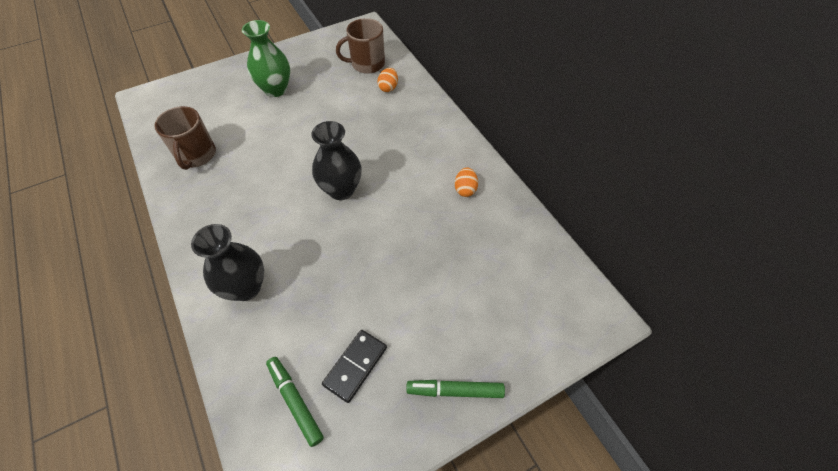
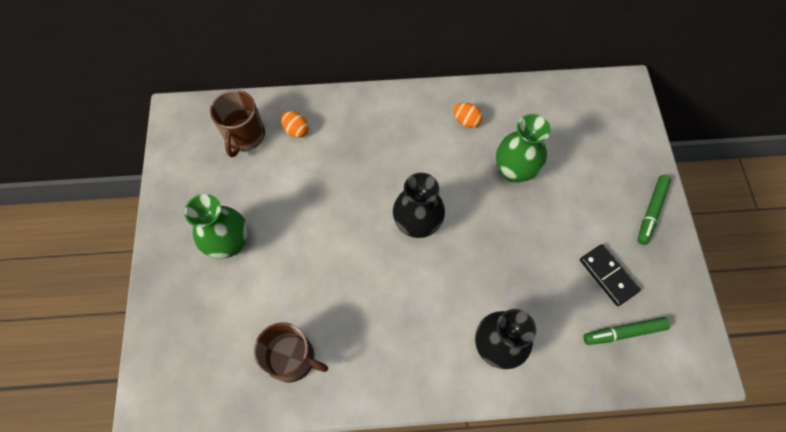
camera: 65 degrees left, 10 degrees up
none -> green vase [496,114,551,183]

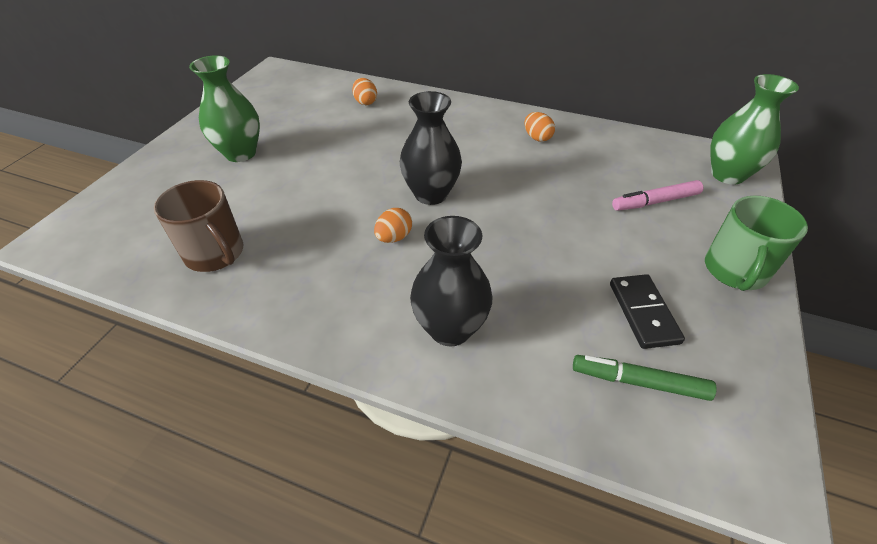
camera: 25 degrees right, 20 degrees down
brown mug [210,90,265,157] -> none
green vase [496,114,551,183] -> green vase moved to [710,74,799,185]
green marker [638,175,671,245] -> green mug [705,196,808,291]
none -> orange egg [374,208,412,243]
none -> pink marker [612,180,703,211]

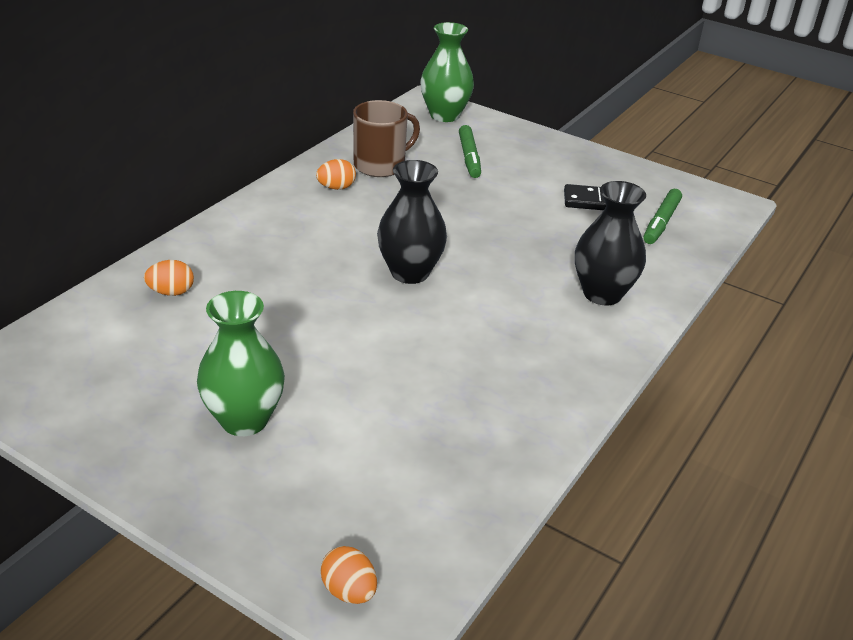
camera: 80 degrees left, 10 degrees down
brown mug [154,180,243,272] -> brown mug moved to [353,100,420,177]
orange egg [374,208,412,243] -> orange egg moved to [320,546,377,604]
pink marker [612,180,703,211] -> green marker [459,125,481,178]
green mug [705,196,808,291] -> none

